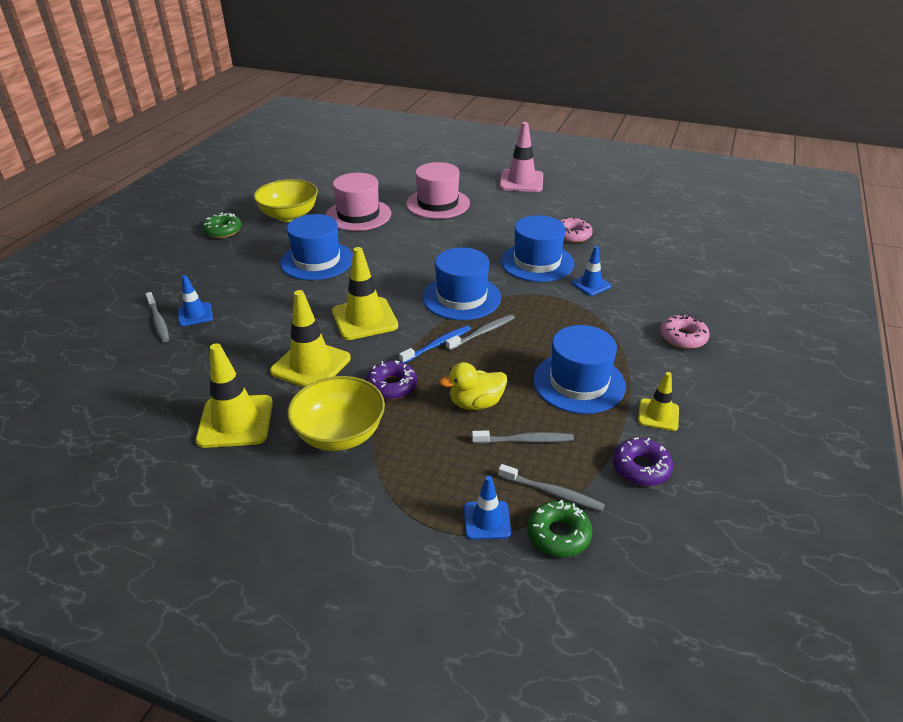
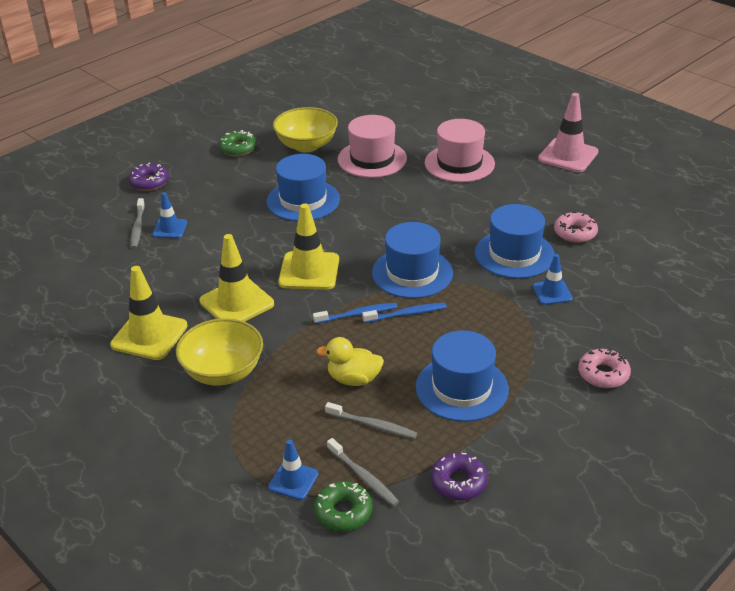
camera: 25 degrees right, 0 degrees up
purple donut [366,361,417,400] -> purple donut moved to [129,163,169,191]
grey toothbrush [446,314,515,351] -> blue toothbrush [362,303,447,323]
yellow traffic cone [638,372,679,431] -> none

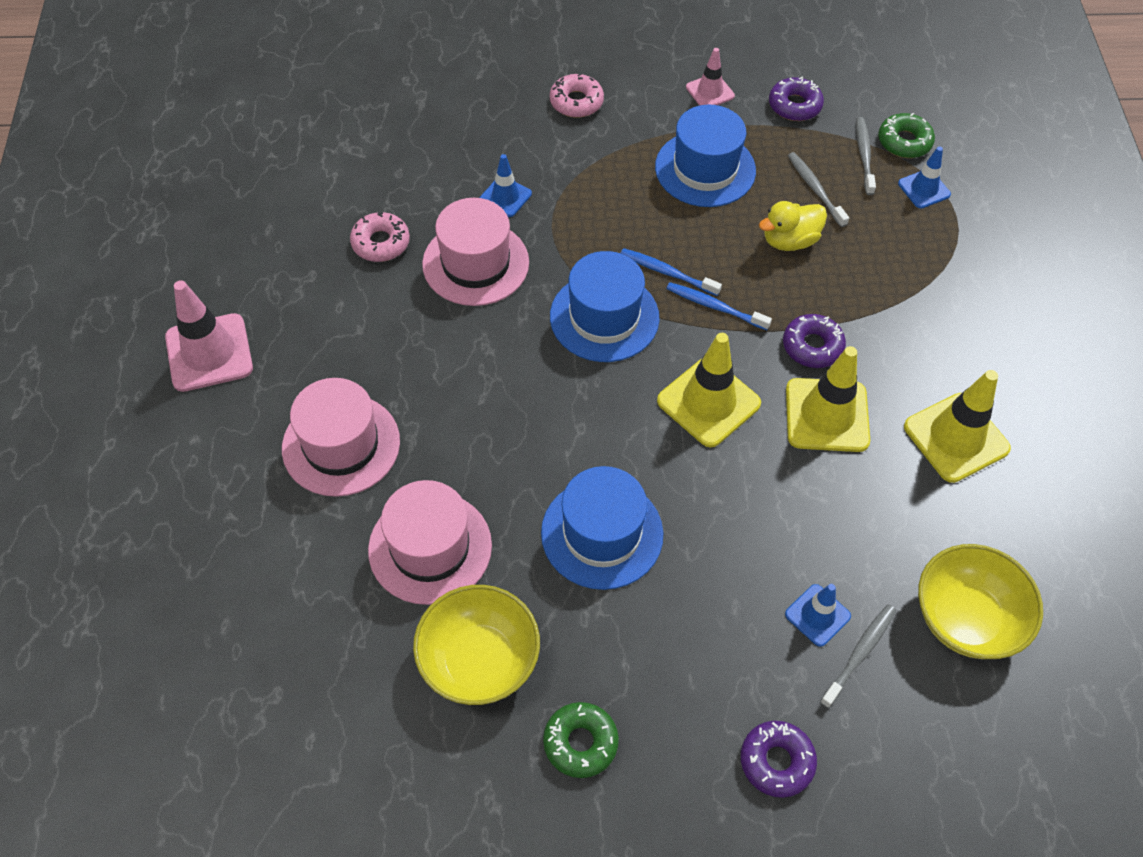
camera: 140 degrees left, 20 degrees up
yellow bowl [176,318,263,385] -> yellow bowl moved to [918,544,1043,659]
yellow duck [316,337,384,386] -> yellow duck turned 105 degrees clockwise [759,201,827,251]
blue hat [475,204,555,279] -> pink hat [422,198,529,306]
none -> pink traffic cone [686,48,735,106]
none -> purple donut [783,314,846,368]

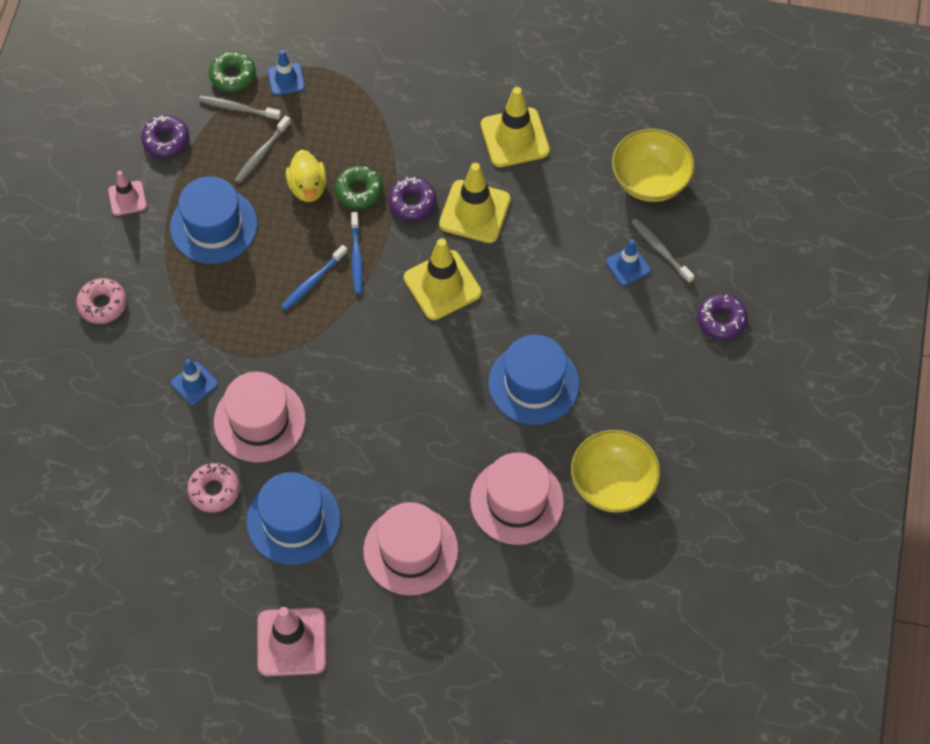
camera: 75 degrees left, 5 degrees up
green donut [543,702,619,778] -> green donut moved to [335,166,383,209]
blue hat [550,251,660,362] -> blue hat moved to [246,472,341,565]
blue toothbrush [666,282,772,330] -> blue toothbrush turned 45 degrees counterclockwise [351,212,363,294]
grey toothbrush [788,152,849,227] -> grey toothbrush turned 45 degrees counterclockwise [235,116,291,184]

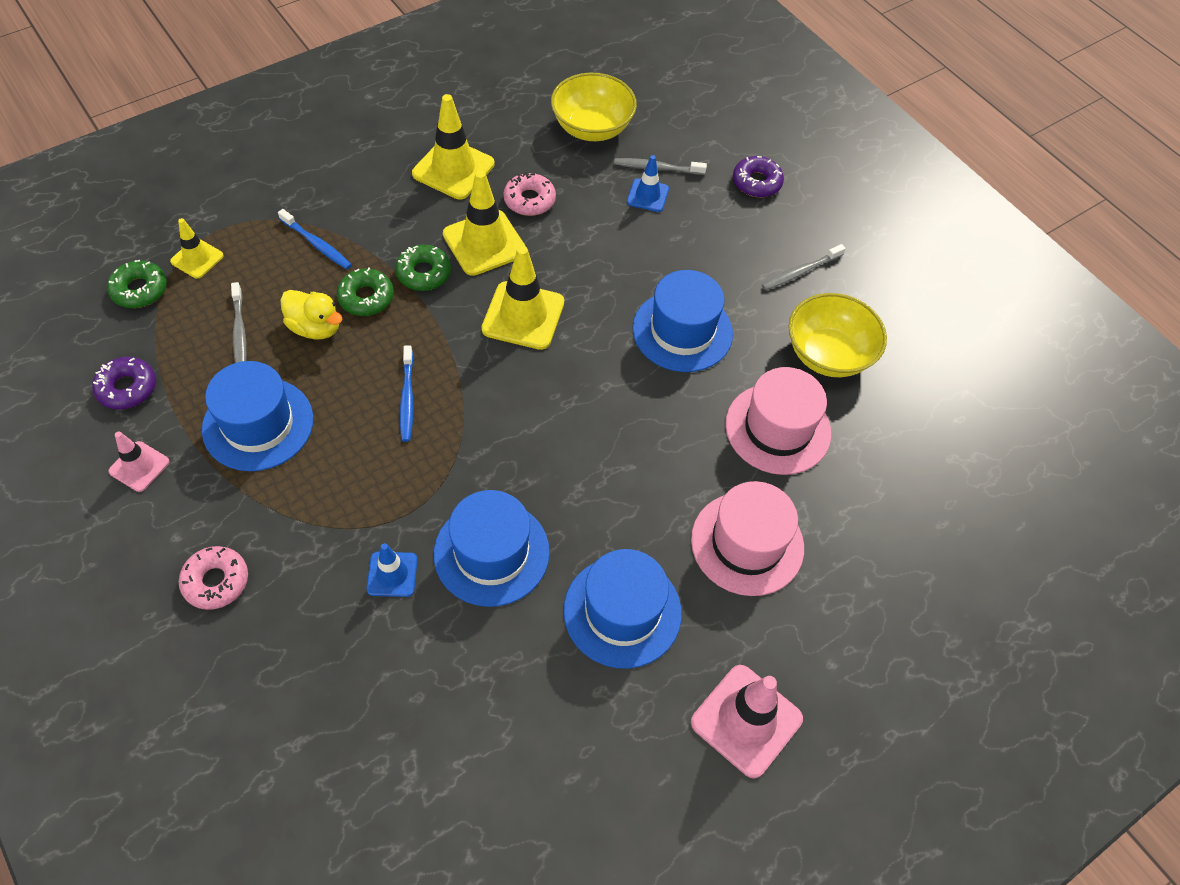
camera: 50 degrees left, 5 degrees down
pink donut [187,463,240,513] -> pink donut moved to [503,172,556,216]
grey toothbrush [198,95,281,120] -> grey toothbrush moved to [762,244,846,290]
pink hat [214,372,306,462] -> blue hat [434,490,550,607]
blue traffic cone [268,50,305,95] -> yellow traffic cone [170,218,224,279]
blue toothbrush [351,212,363,294] -> blue toothbrush moved to [278,209,352,269]
purple donut [388,177,436,221] -> green donut [395,245,451,291]

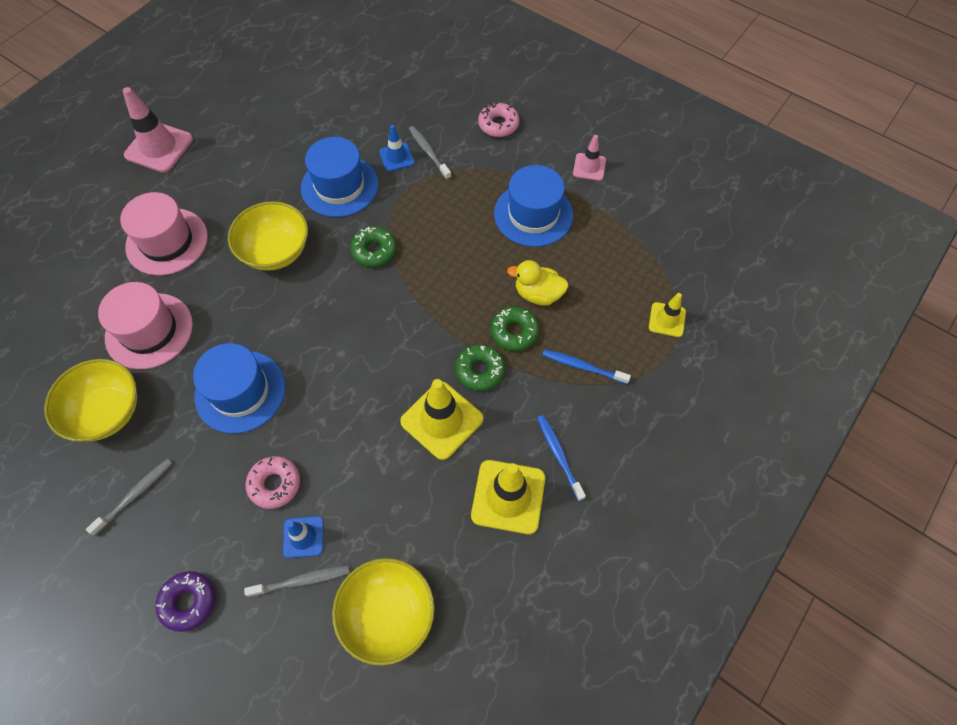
camera: 165 degrees right, 5 degrees up
purple donut [92,357,156,410] -> none
green donut [107,260,167,308] -> green donut moved to [351,227,396,267]
grey toothbrush [231,282,247,363] -> grey toothbrush moved to [409,126,451,180]
blue toothbrush [400,345,413,442] -> blue toothbrush moved to [537,415,586,501]
yellow traffic cone [481,246,564,350] -> none
pink donut [503,172,556,216] -> pink donut moved to [245,456,300,509]
blue hat [563,549,682,669] -> none
none -> yellow bowl [228,201,308,271]

